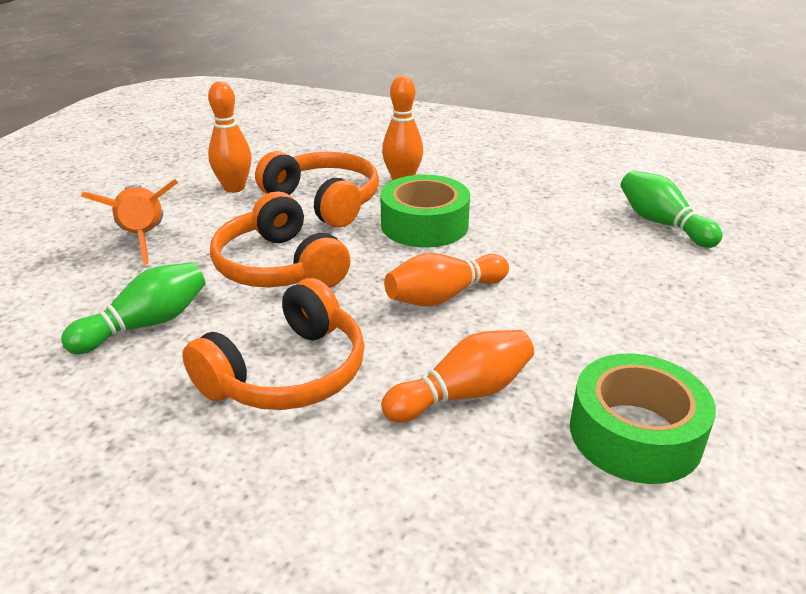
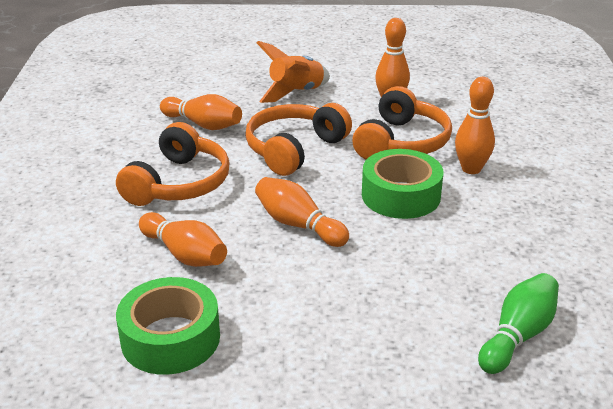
camera: 70 degrees right, 0 degrees up
green bowling pin [61,262,205,354] -> orange bowling pin [160,94,242,130]
orange headphones [182,278,365,410] -> orange headphones turned 90 degrees counterclockwise [116,122,230,206]

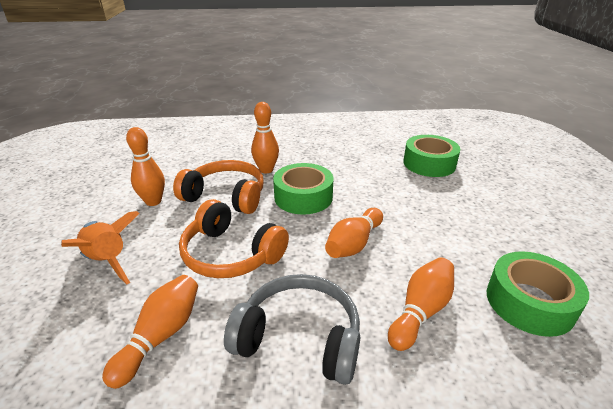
camera: 95 degrees left, 0 degrees up
orange headphones [116,122,230,206] -> grey headphones [224,274,360,385]
green bowling pin [478,273,559,374] -> green tape [403,135,460,177]

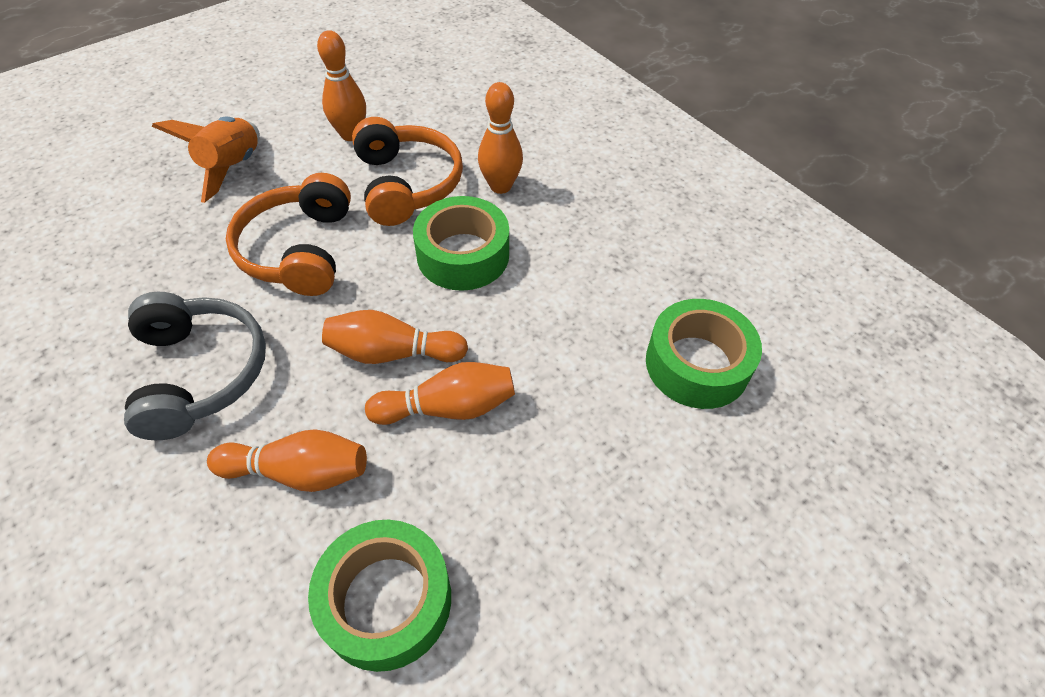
camera: 55 degrees right, 20 degrees up
orange bowling pin [102,275,198,389] -> orange bowling pin moved to [365,362,515,425]

